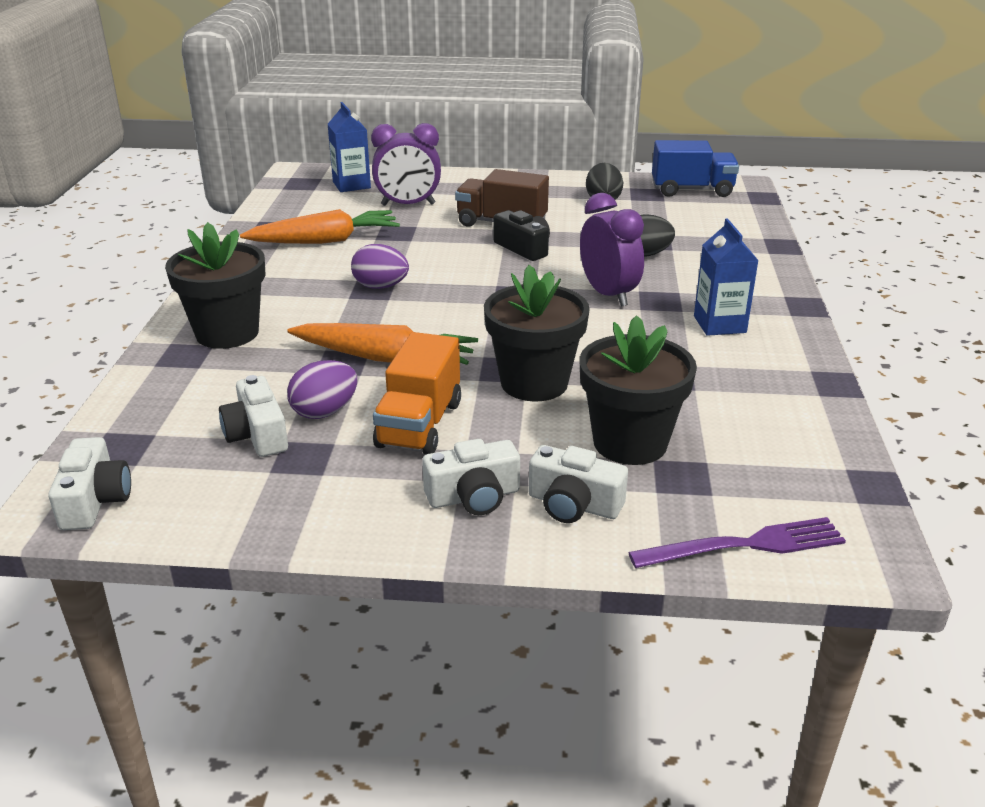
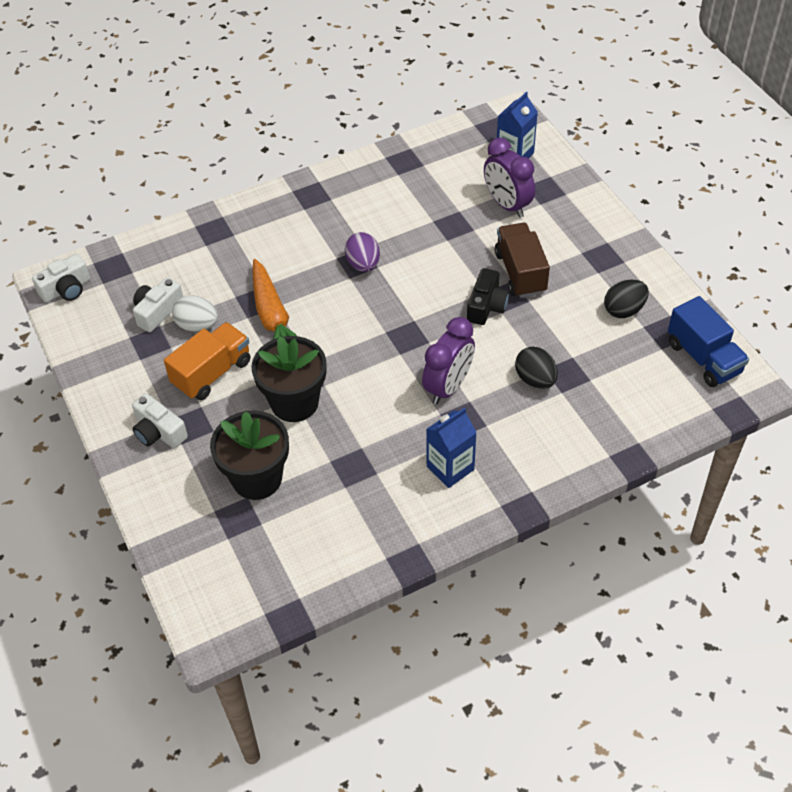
camera: 60 degrees right, 20 degrees up
black flower pot [165,222,266,349] -> none
orange carrot [240,209,400,244] -> none
purple egg [287,360,357,419] -> white egg [172,295,218,332]
orange truck [373,332,461,455] -> orange truck turned 150 degrees clockwise [164,322,251,400]
white camera [528,445,628,523] -> none
purple fork [628,517,846,568] -> none

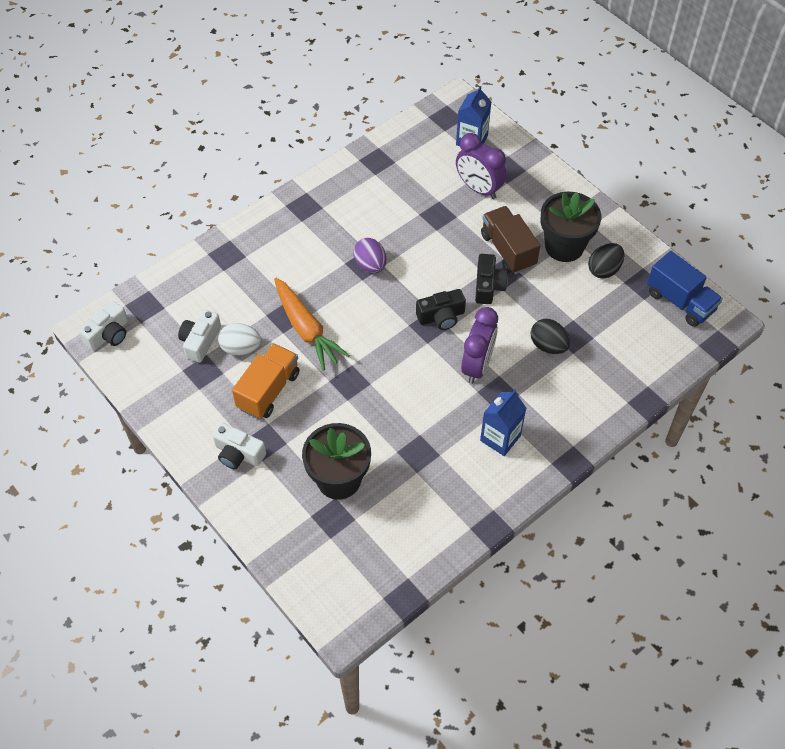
camera: 15 degrees left, 5 degrees up
black flower pot [251,336,327,422] -> black flower pot moved to [541,192,601,262]
none -> black camera [416,289,466,330]

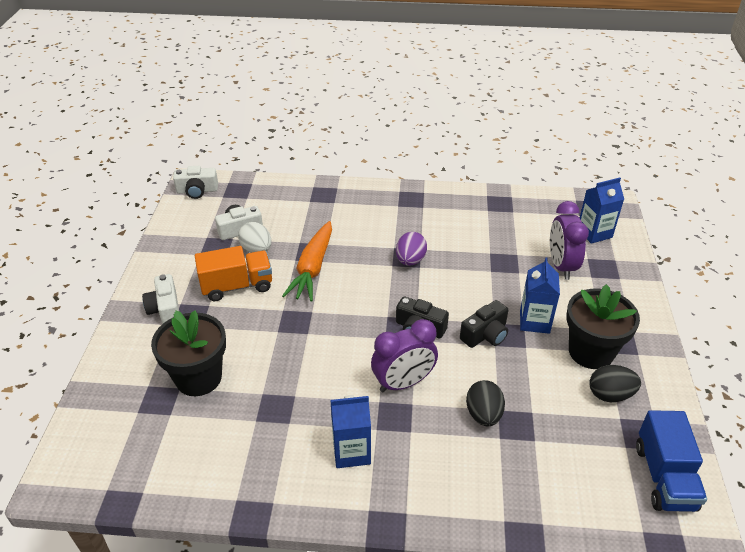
camera: 45 degrees right, 15 degrees down
brown truck [481,206,540,274] -> blue carton [520,257,560,334]

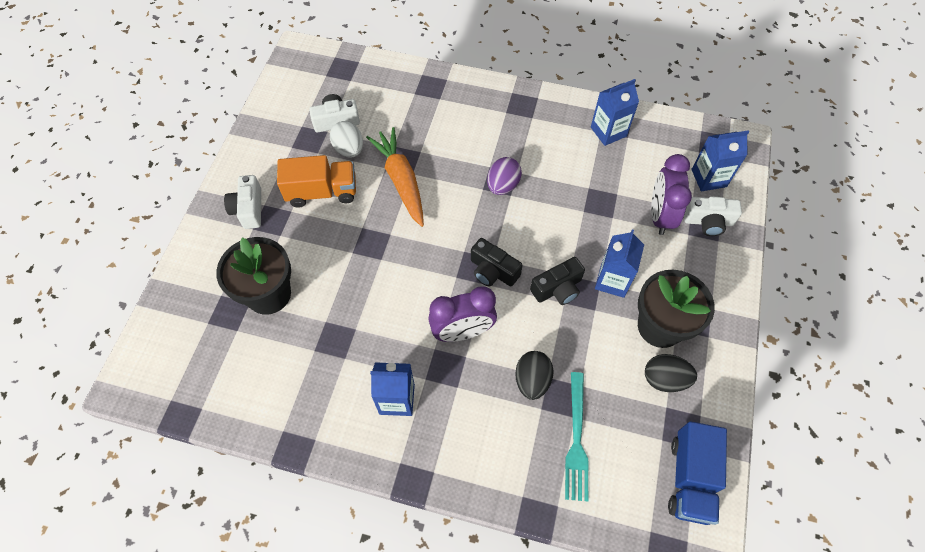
camera: 10 degrees right, 20 degrees up
white camera [173,166,218,199] -> white camera moved to [684,196,742,236]
orange carrot [282,221,332,301] -> orange carrot turned 135 degrees clockwise [366,127,424,227]
none -> turquoise fork [565,372,588,501]
none -> blue carton [591,79,639,146]

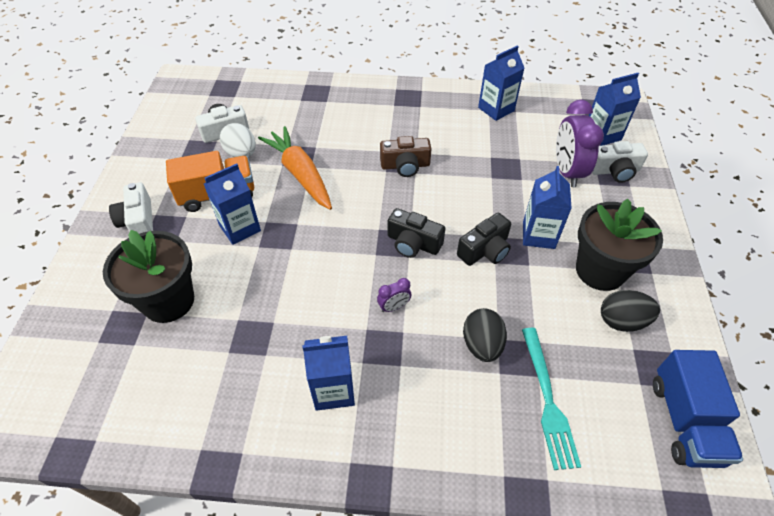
camera: 10 degrees left, 10 degrees down
purple clock [428,286,497,342] -> purple clock [377,278,411,312], size x0.47
purple egg [487,157,522,195] -> brown camera [380,136,431,177]
none -> blue carton [204,164,261,245]

